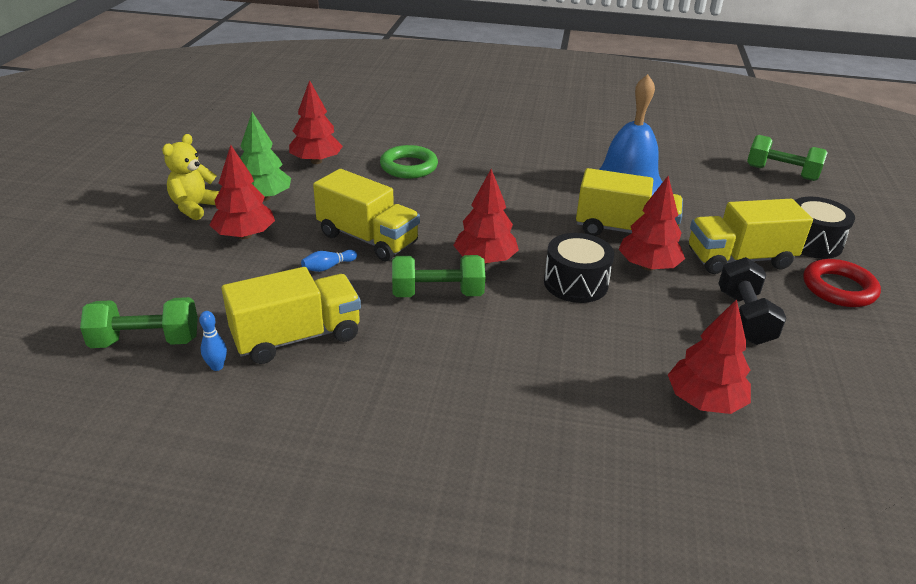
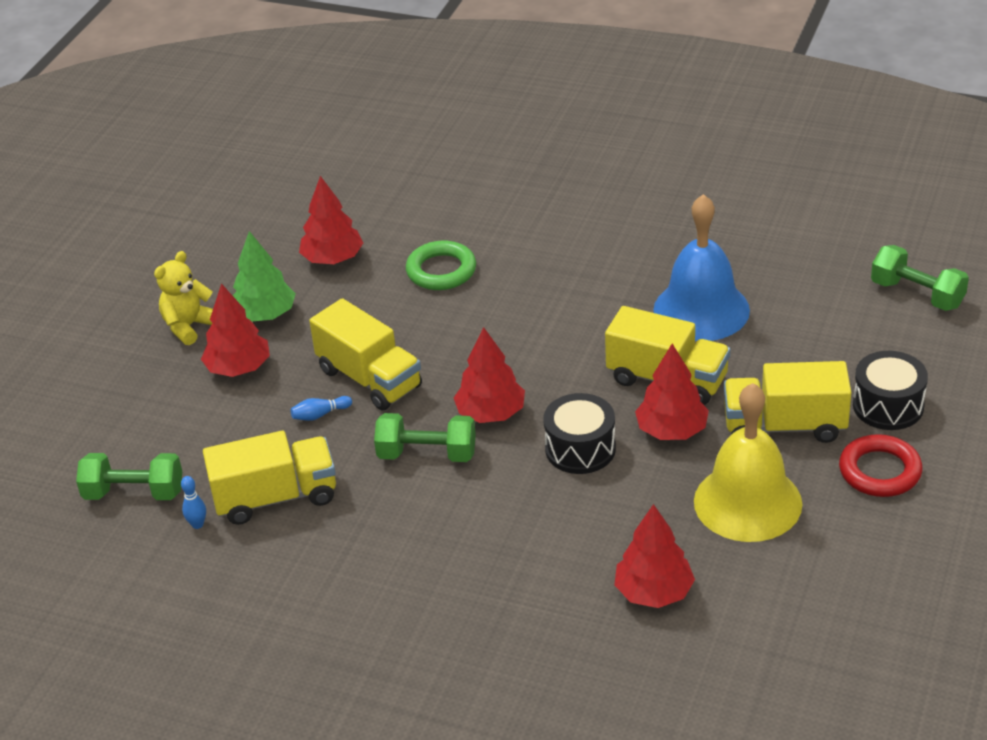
camera: 15 degrees right, 5 degrees up
black dumbbell [718,257,786,345] -> yellow bell [694,383,803,542]

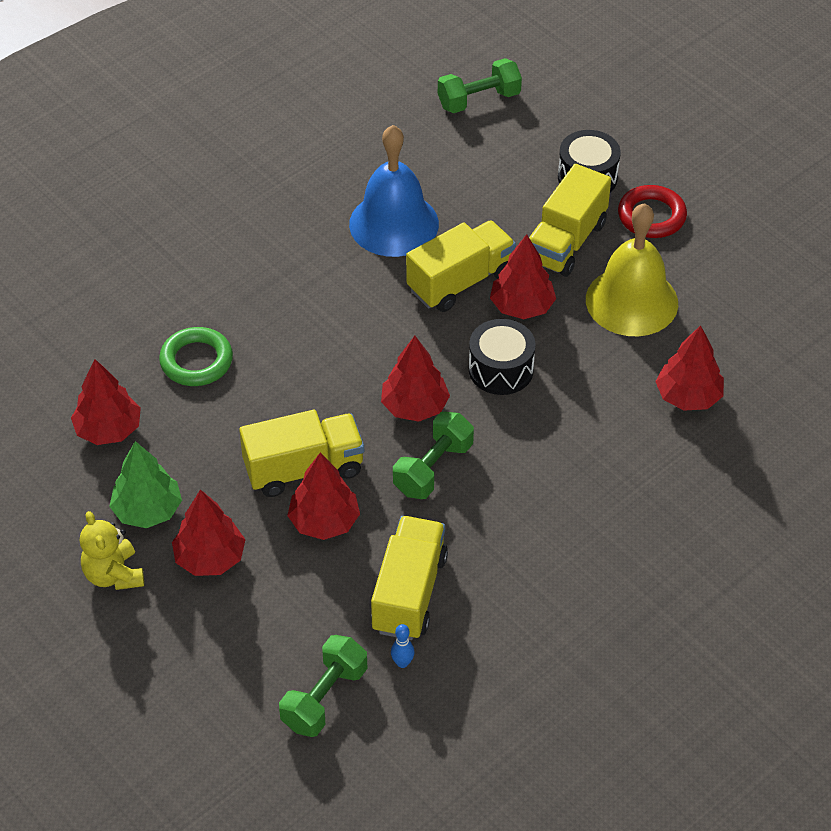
camera: 65 degrees left, 10 degrees up
blue bowling pin [291,396,352,421] -> red tree [287,453,360,540]

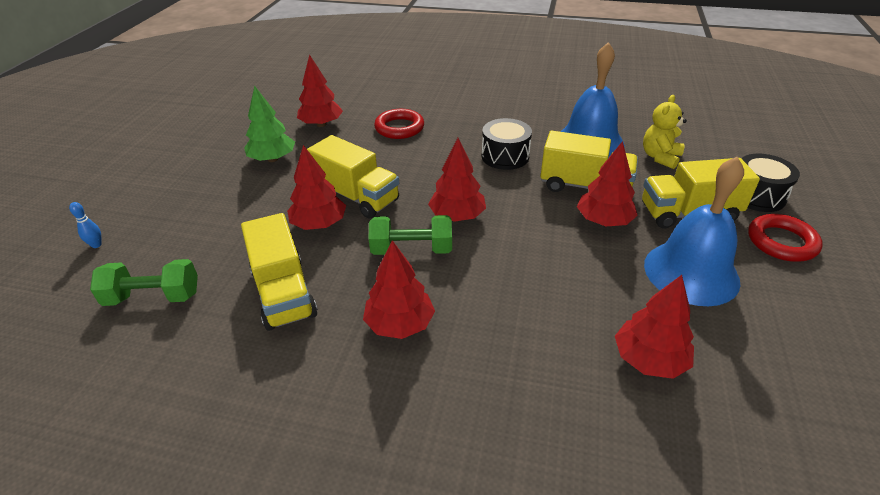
camera: 55 degrees right, 10 degrees down
yellow teddy bear [80,511,144,590] -> yellow teddy bear moved to [643,95,687,169]
green ring [159,327,233,386] -> red ring [374,109,424,139]
red tree [172,489,245,576] -> red tree moved to [363,240,435,339]
yellow truck [371,516,448,640] -> yellow truck turned 90 degrees clockwise [241,213,318,331]
blue bowling pin [391,624,415,668] -> blue bowling pin moved to [69,202,102,248]
green dumbbell [438,58,522,113] -> none
black drum [469,319,536,395] -> black drum moved to [482,118,532,170]
yellow bell [586,203,678,336] -> blue bell [644,157,744,306]

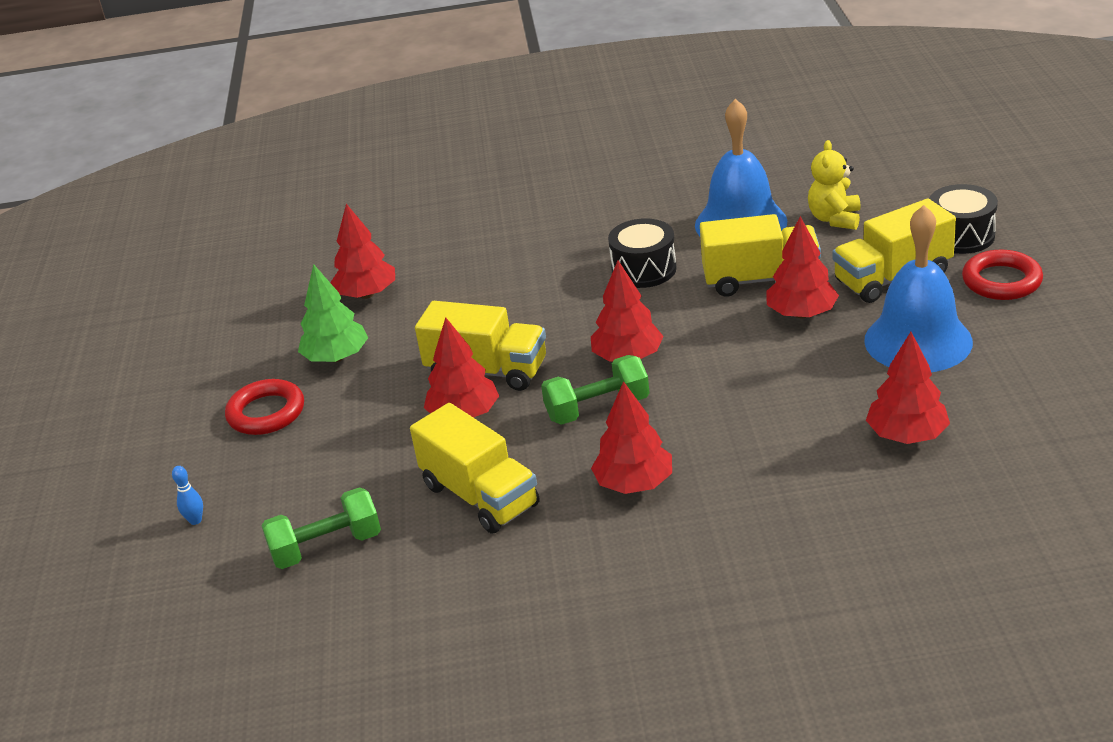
camera: 15 degrees left, 5 degrees down
red ring [374,109,424,139] -> red ring moved to [225,379,304,435]

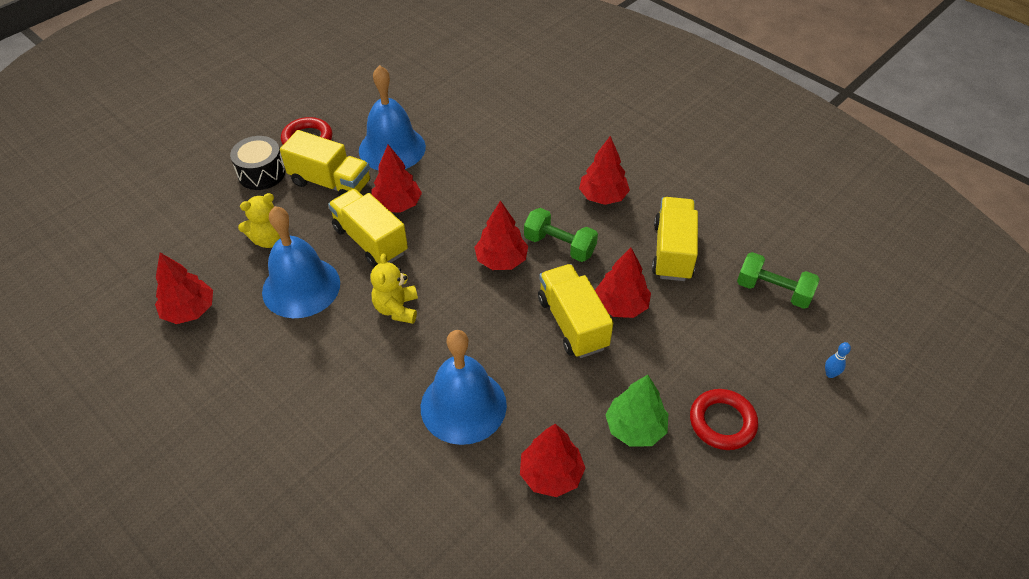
camera: 135 degrees left, 15 degrees up
black drum [608,218,677,288] -> yellow teddy bear [370,254,418,324]
red tree [866,332,950,444] -> red tree moved to [155,253,213,324]
none -> blue bell [421,330,507,445]

